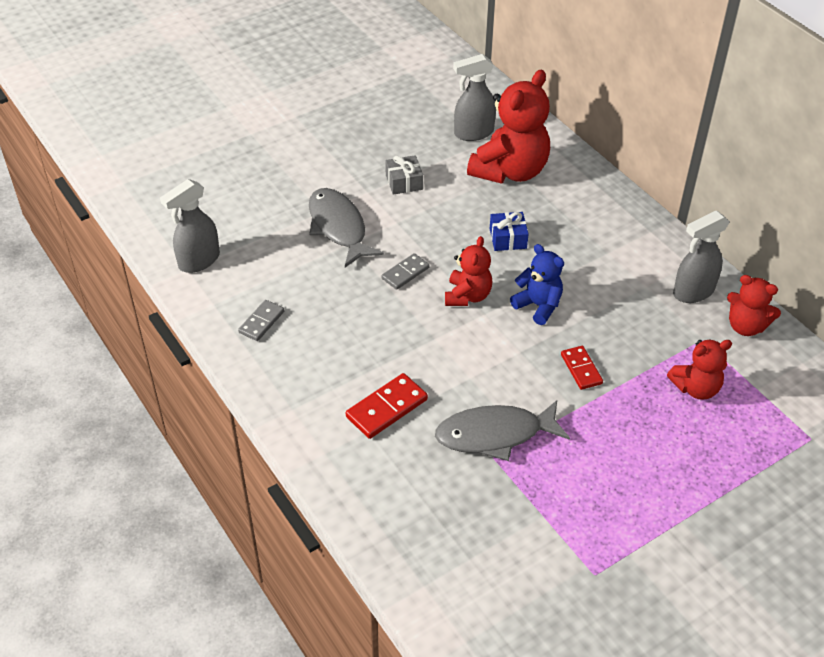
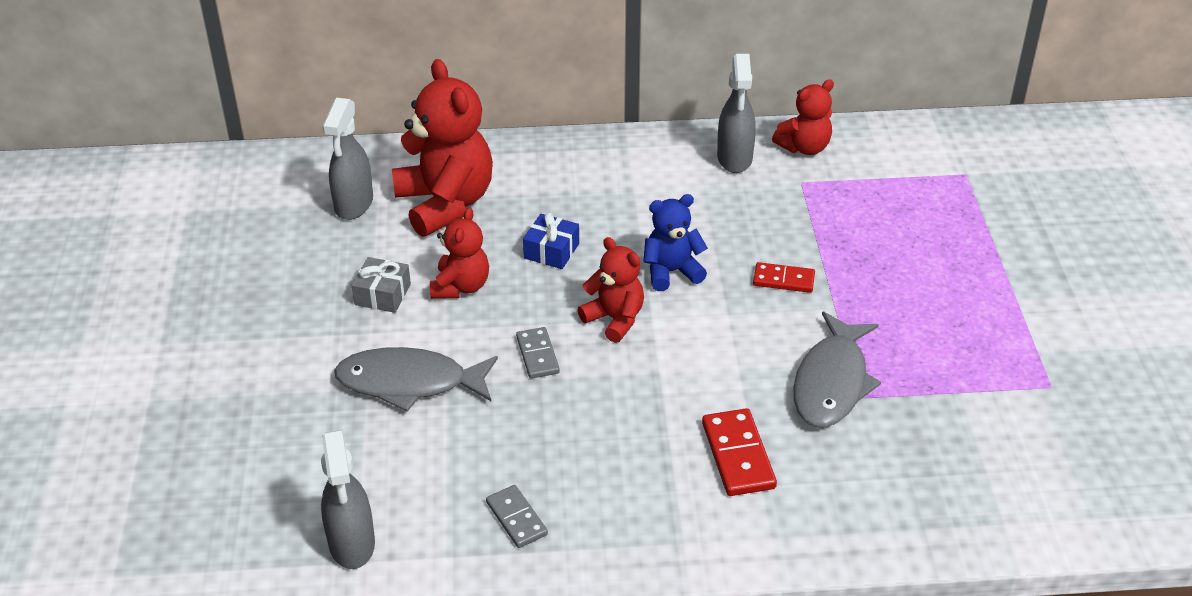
camera: 60 degrees left, 5 degrees down
red teddy bear [667,339,732,400] -> red teddy bear moved to [430,207,489,299]

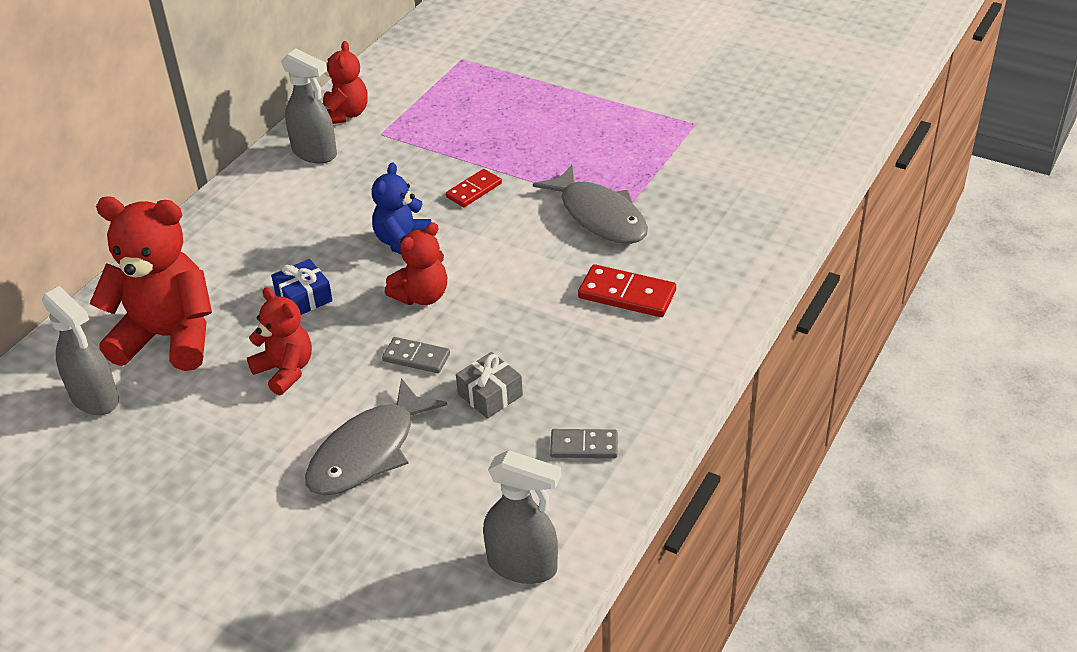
camera: 55 degrees left, 0 degrees up
grey gift [352,257,411,313] -> grey gift moved to [456,352,523,419]
red teddy bear [578,237,644,343] -> red teddy bear turned 150 degrees clockwise [385,222,447,305]

